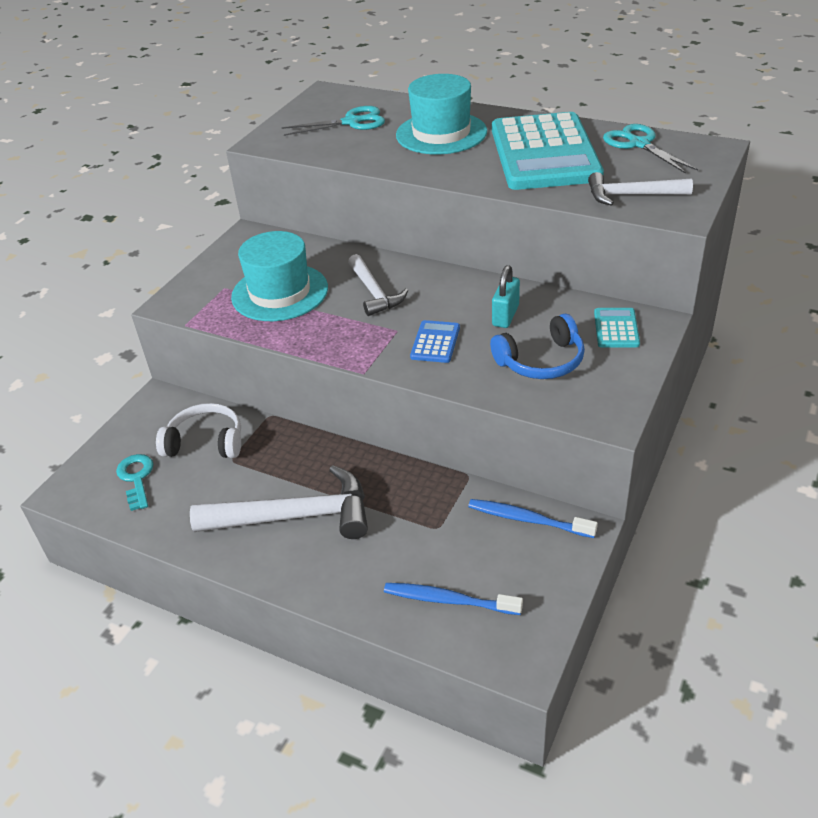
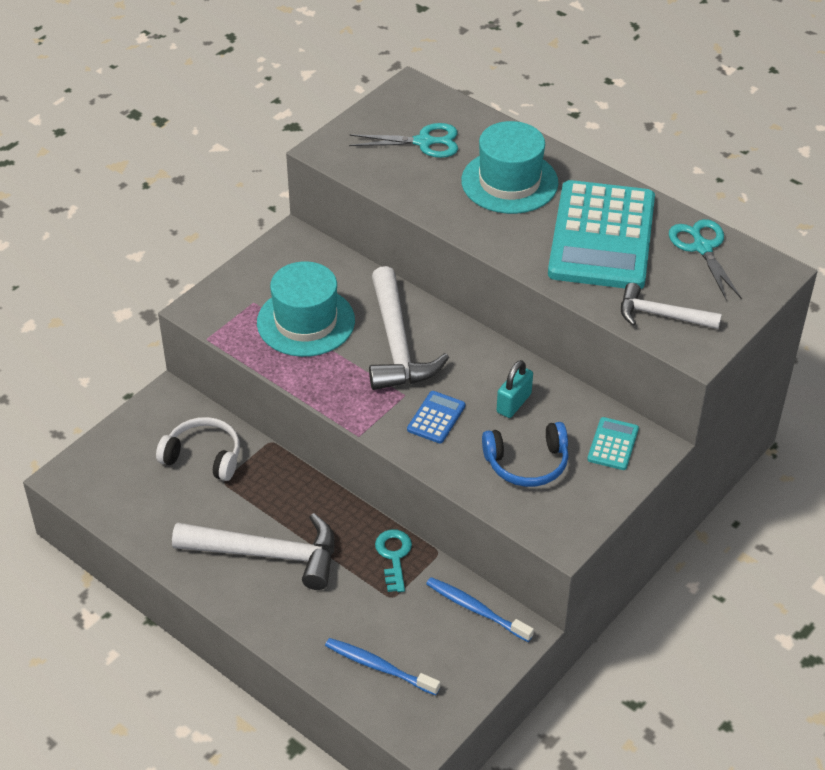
camera: 10 degrees right, 5 degrees up
turquoise key [116,454,154,511] -> turquoise key moved to [375,529,412,592]
white hammer [348,254,408,316] -> white hammer [369,266,449,390], size x1.64

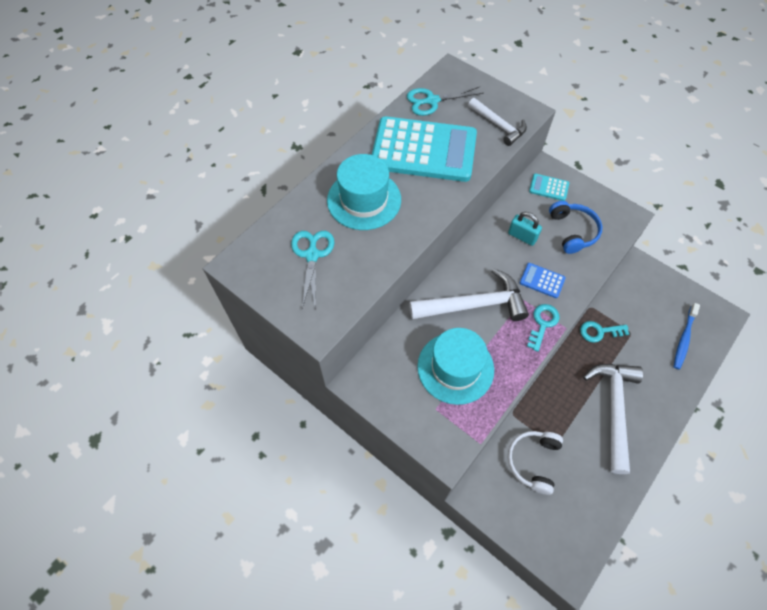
camera: 90 degrees left, 15 degrees up
blue toothbrush [426,577,534,642] -> none
white hammer [621,283,722,329] -> white hammer turned 60 degrees counterclockwise [468,98,527,146]
none -> turquoise key [527,304,560,352]

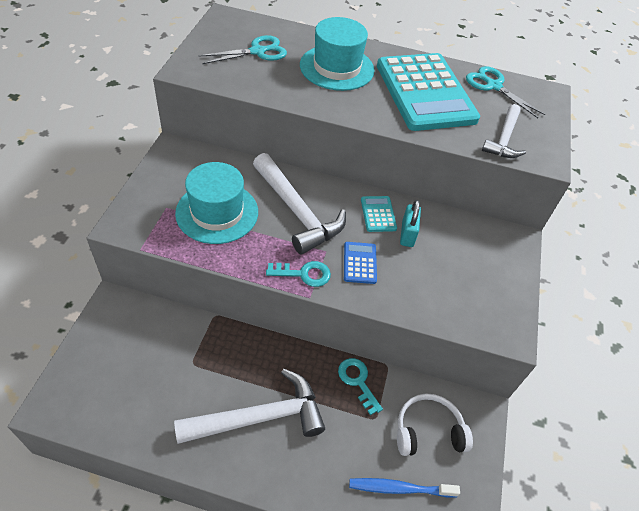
camera: 60 degrees right, 10 degrees down
white headphones [508,431,563,495] -> white headphones moved to [397,394,473,456]
turquoise calculator [529,174,569,201] -> turquoise calculator moved to [361,196,397,232]
blue headphones [549,201,602,254] -> none

